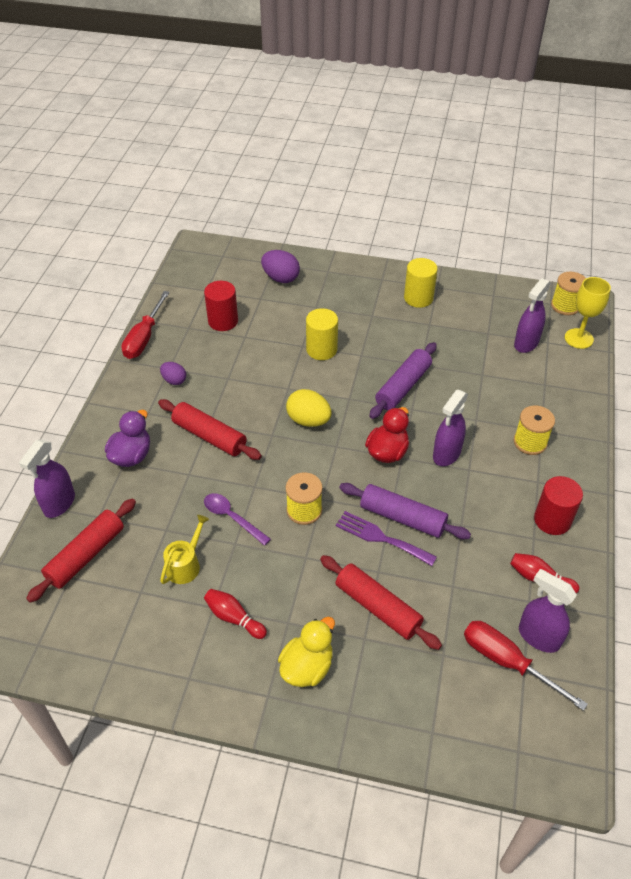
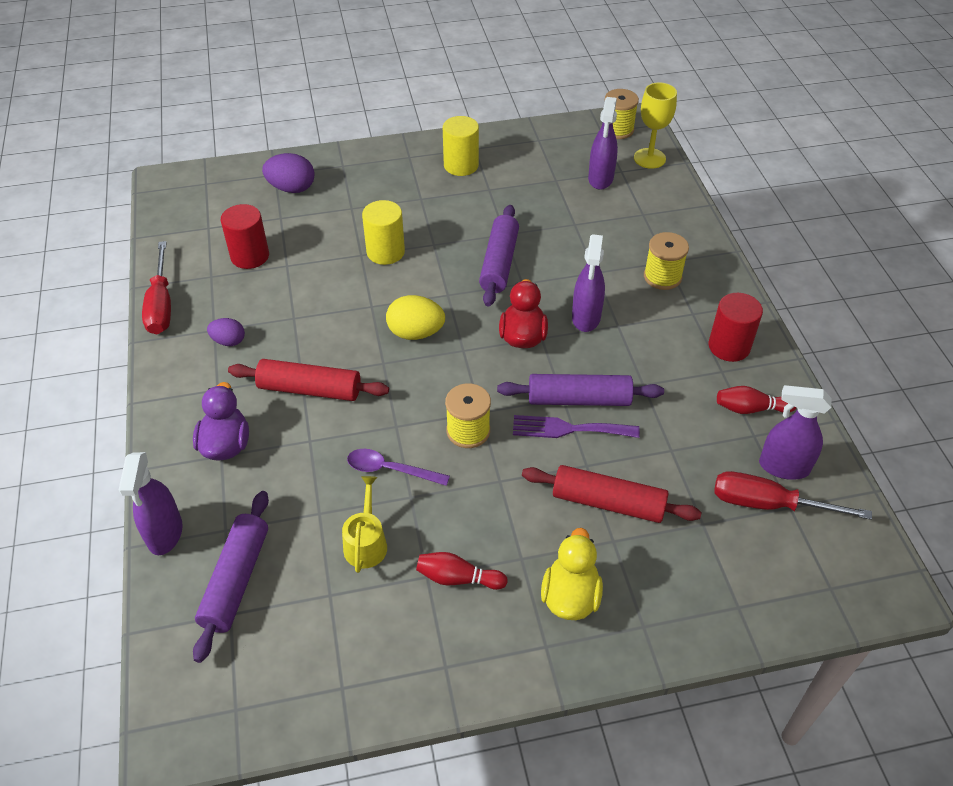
camera: 25 degrees left, 0 degrees up
red rolling pin [26,498,136,603] -> purple rolling pin [193,491,269,663]

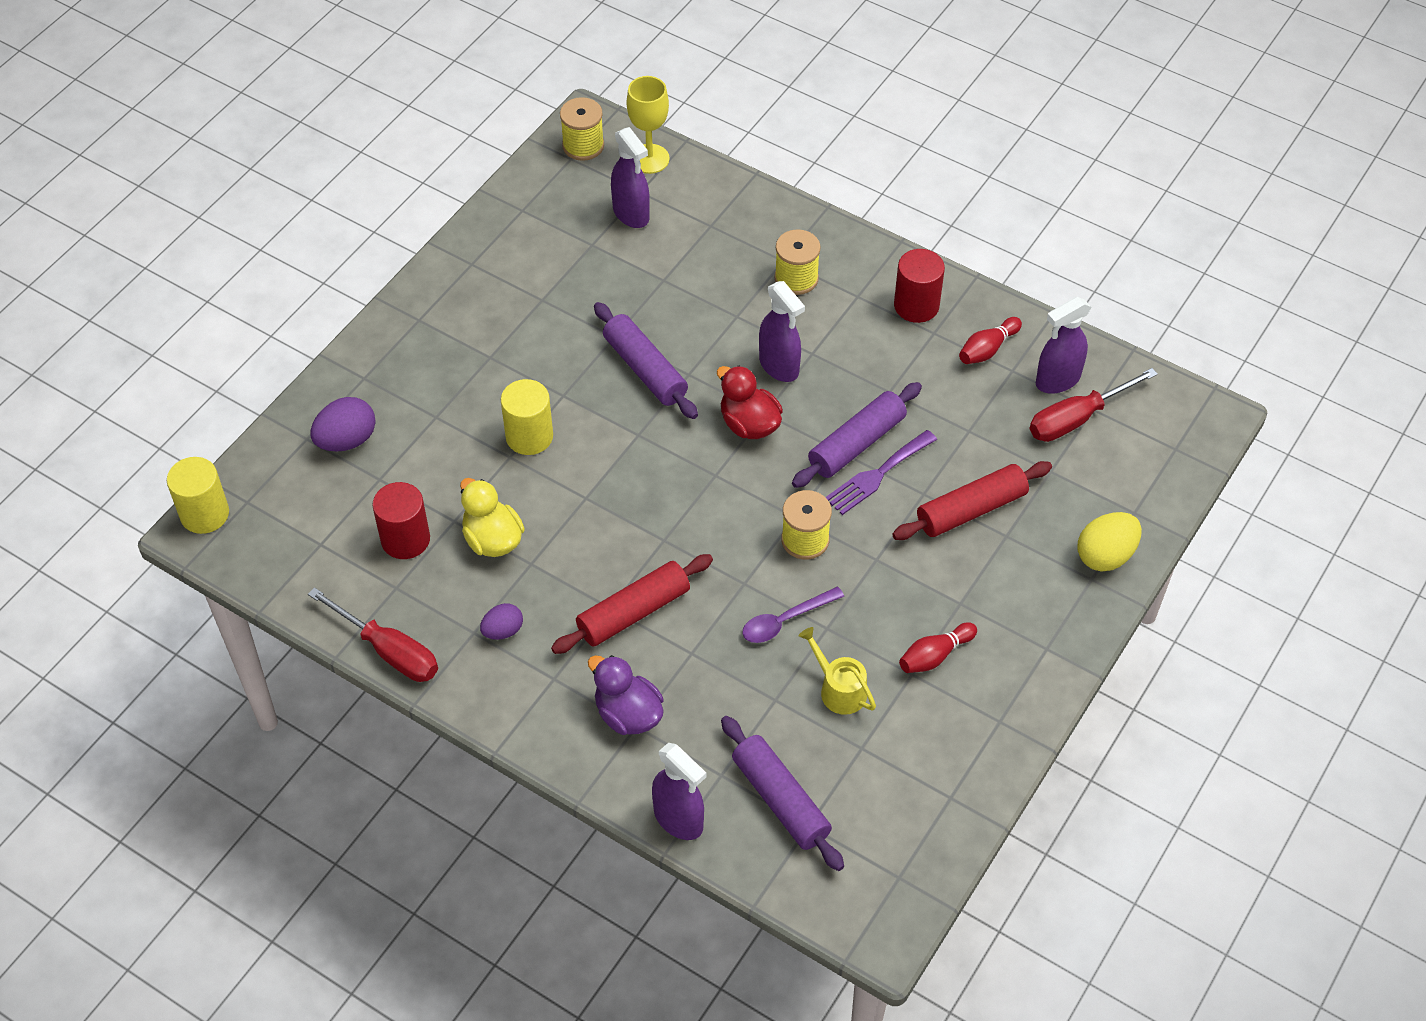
camera: 45 degrees left, 5 degrees up
yellow egg [386,295,445,340] -> yellow egg moved to [1077,512,1142,572]
yellow cylinder [443,116,479,176] -> yellow cylinder moved to [167,457,229,534]
yellow duck [541,528,603,620] -> yellow duck moved to [460,478,525,557]

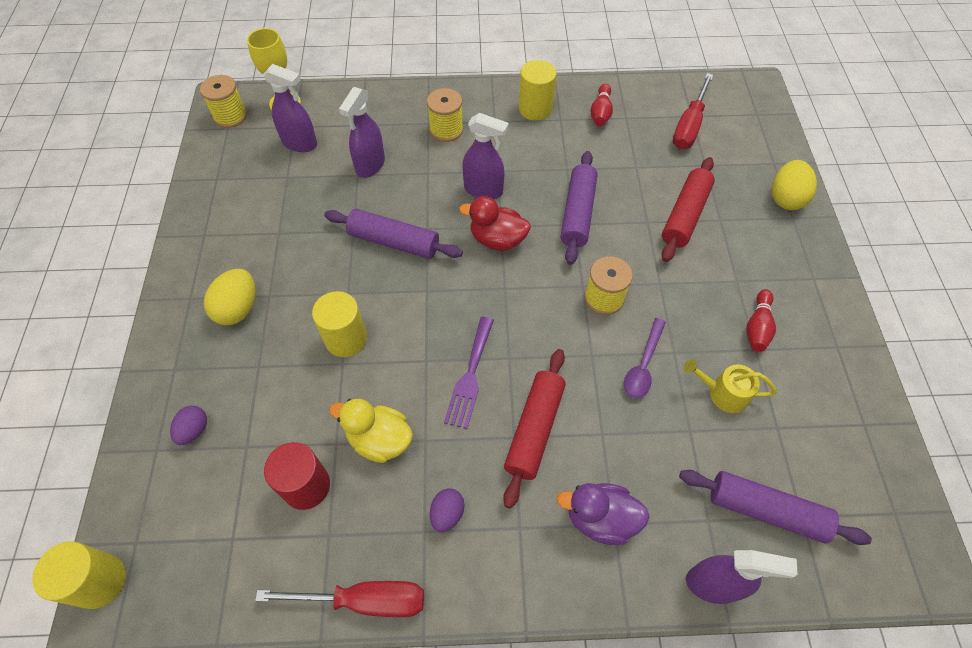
camera: 35 degrees left, 5 degrees up
purple egg [311,397,376,452] -> purple egg [170,406,207,445], size x0.63
purple fork [826,430,937,515] -> purple fork moved to [444,317,494,429]
red cylinder [894,249,945,323] -> yellow cylinder [519,60,557,121]
purple spray bottle [1036,297,1091,394] -> purple spray bottle moved to [339,87,385,178]
none -> yellow egg [204,269,256,325]

